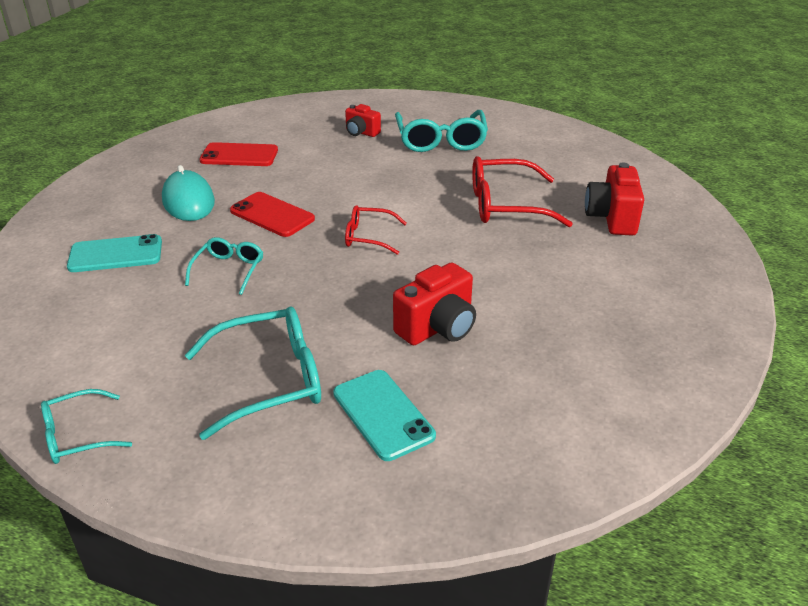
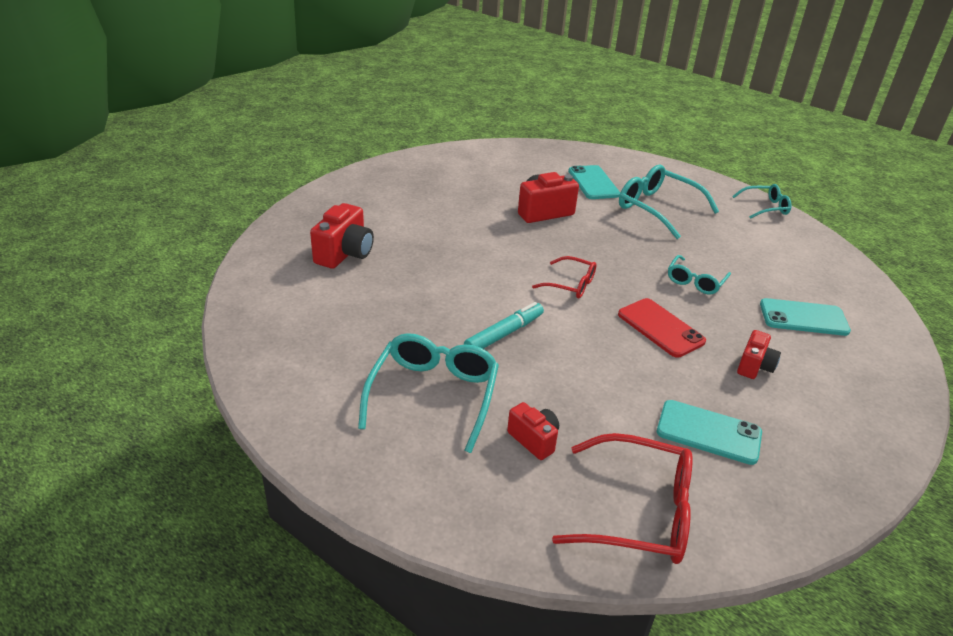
camera: 165 degrees left, 0 degrees up
turquoise mouse [162,165,215,221] -> red camera [737,330,781,379]
turquoise glasses [185,307,321,440] -> turquoise glasses turned 45 degrees clockwise [619,165,719,239]
red phone [199,142,278,166] -> turquoise phone [657,400,762,465]
red glasses [472,156,573,227] -> red glasses moved to [552,433,692,564]
none -> turquoise marker [464,302,544,349]

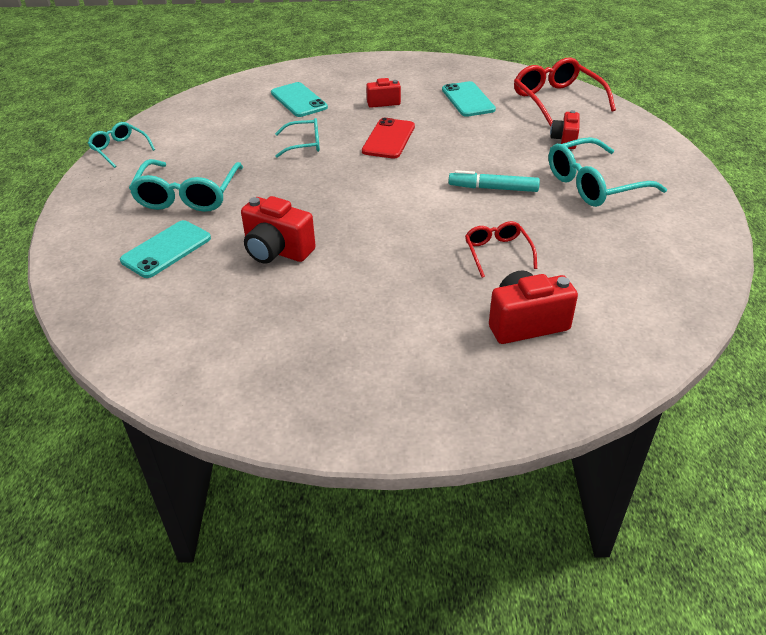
camera: 125 degrees left, 5 degrees up
red glasses [532,256,596,299] -> red glasses moved to [465,221,537,278]

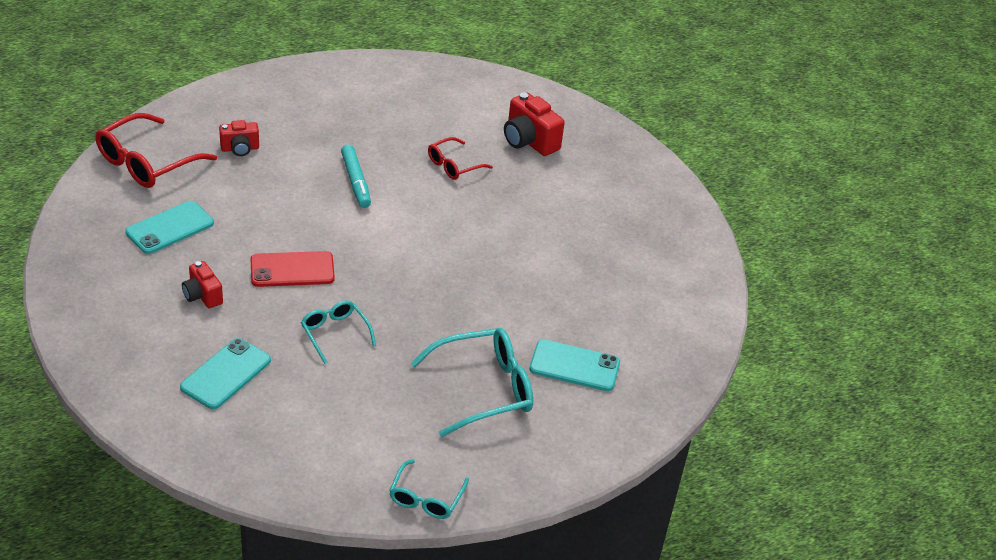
camera: 120 degrees left, 0 degrees up
red camera [241,196,316,264] -> none
turquoise glasses [548,137,667,207] -> none

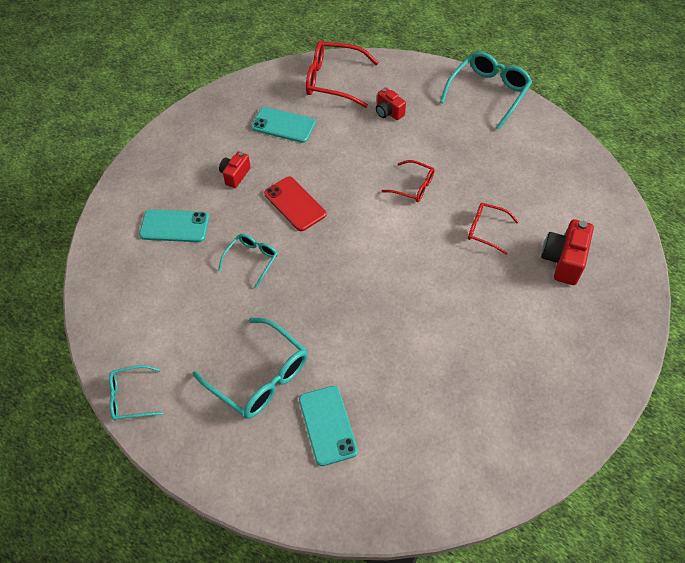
camera: 65 degrees right, 15 degrees up
turquoise marker [341,145,371,208] -> red glasses [382,160,435,202]
none -> turquoise glasses [440,52,532,130]

